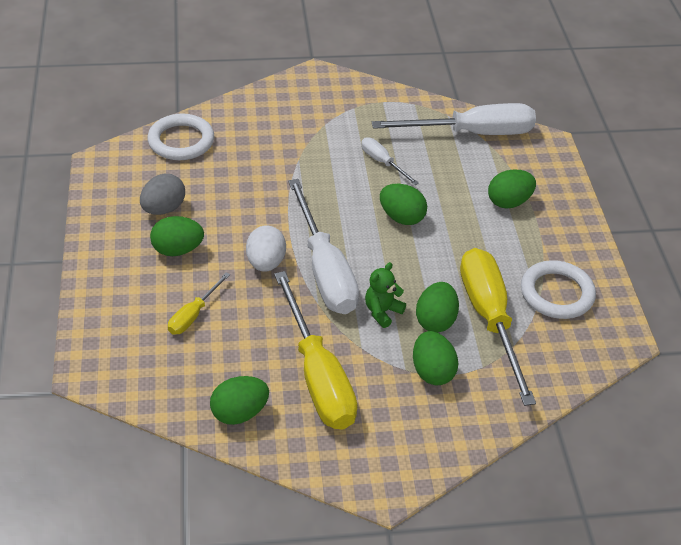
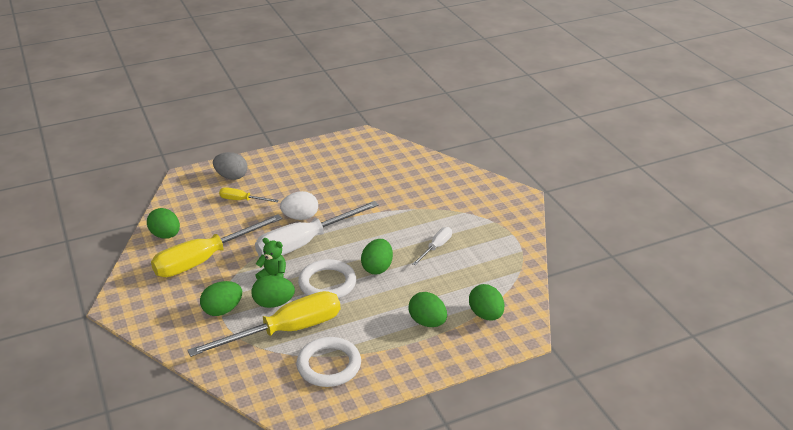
camera: 75 degrees right, 10 degrees down
grey egg [140,174,185,215] -> grey egg moved to [213,152,247,180]
white ring [147,113,214,160] -> white ring moved to [298,259,356,299]
green egg [150,216,204,256] -> green egg moved to [469,284,504,321]
white screwdriver [372,103,536,135] -> none

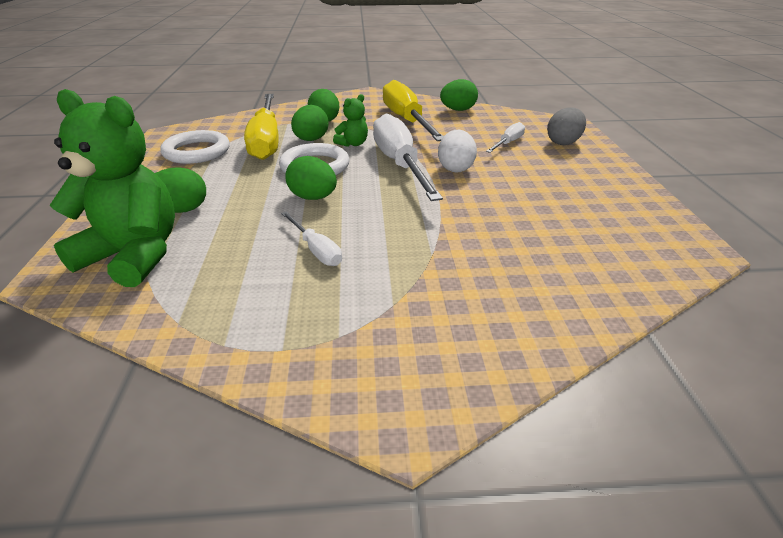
camera: 110 degrees right, 0 degrees up
yellow screwdriver [219,187,279,202] -> white screwdriver [486,122,525,153]
green egg [469,284,504,321] -> green teddy bear [50,89,175,287]

